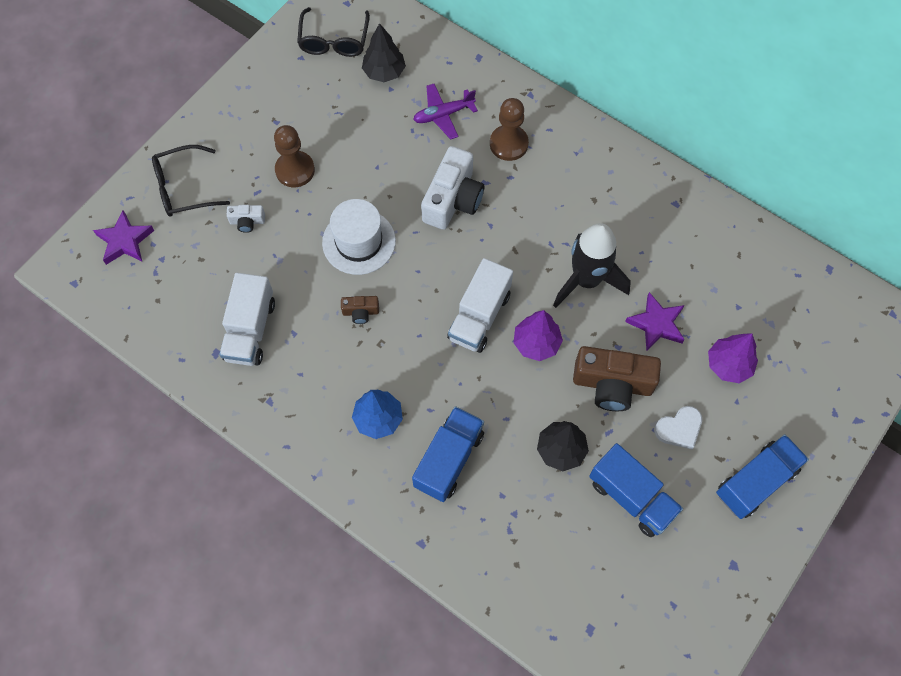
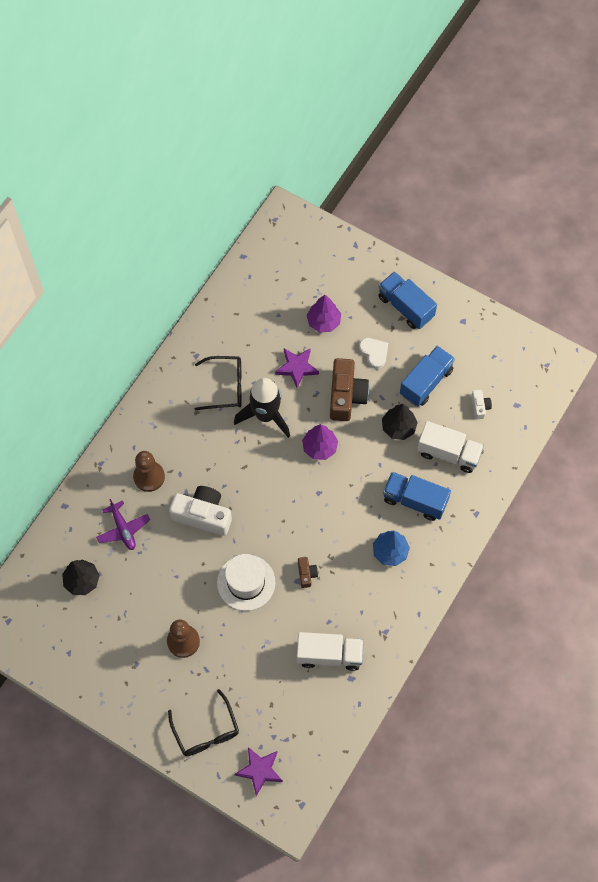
camera: 95 degrees left, 0 degrees up
white camera [226,205,265,233] -> white camera moved to [471,390,492,419]
black glasses [297,7,370,57] -> black glasses moved to [195,356,242,411]
white truck [447,258,513,353] -> white truck moved to [417,421,484,473]

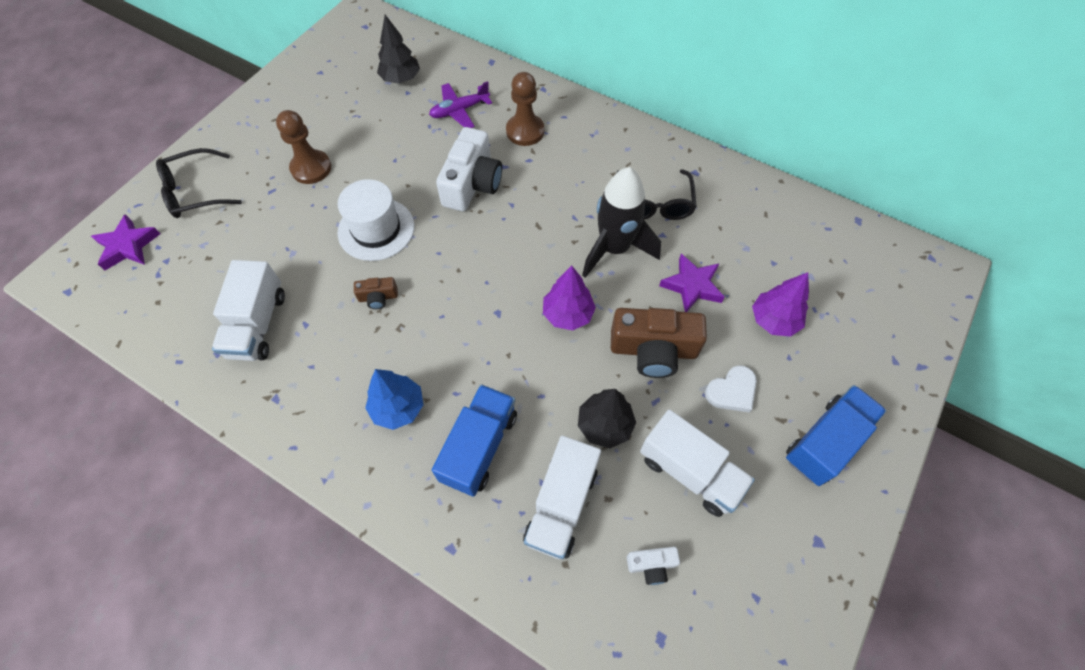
camera: 90 degrees right, 5 degrees down
blue truck [400,346,455,407] -> white truck [640,409,755,517]

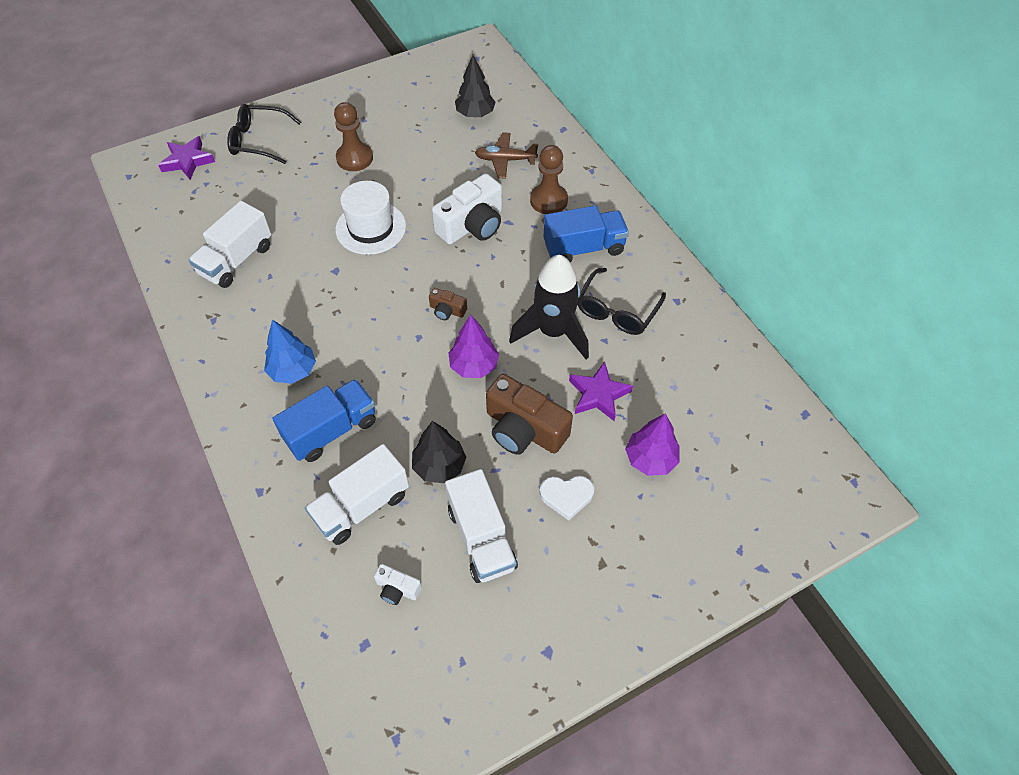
camera: 30 degrees right, 5 degrees down
brown camera [354,277,398,309] -> brown camera moved to [429,288,467,320]
purple plane [429,81,492,128] -> brown plane [475,132,538,179]
blue truck [786,385,887,486] -> blue truck moved to [544,205,629,262]

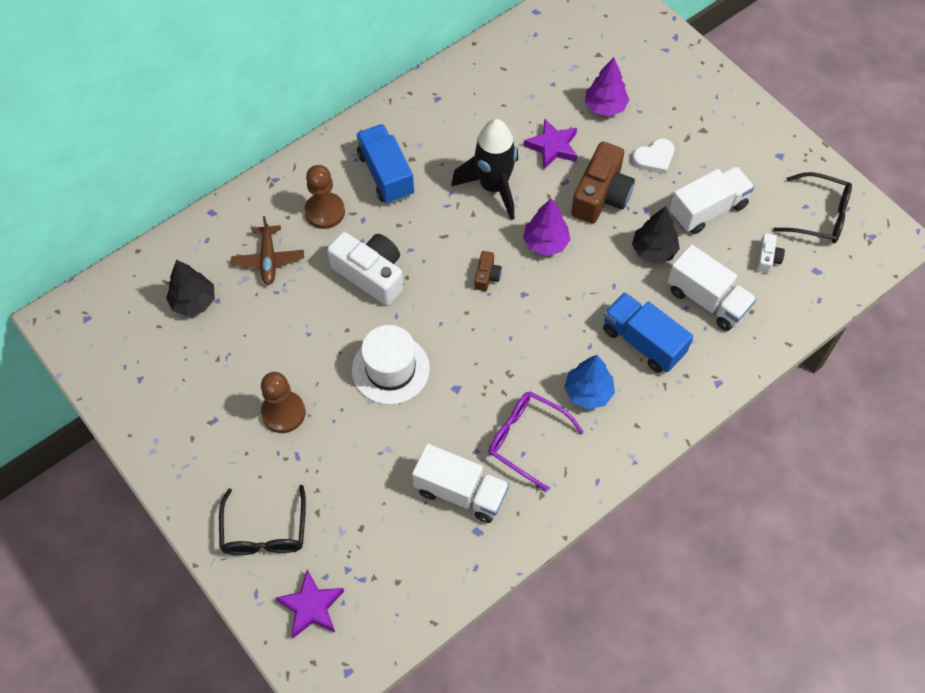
camera: 100 degrees left, 5 degrees up
white heart [540,476,594,521] -> white heart turned 75 degrees clockwise [632,138,675,174]
black glasses [578,268,666,335] -> black glasses moved to [773,172,852,243]
none -> purple glasses [489,392,584,491]

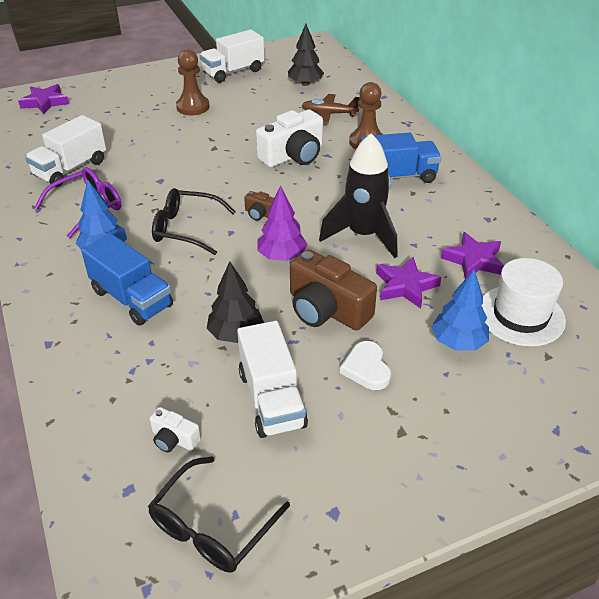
camera: 105 degrees right, 20 degrees down
black glasses [219,485,306,555] -> black glasses moved to [152,188,236,255]
white hat [352,325,430,405] -> white hat moved to [481,258,566,346]
purple tree [585,57,629,116] -> blue tree [431,270,489,351]
blue truck [603,292,693,373] -> blue truck turned 75 degrees clockwise [81,233,173,326]
white truck [667,244,757,331] -> white truck moved to [200,30,264,83]
none -> purple star [441,232,504,279]

